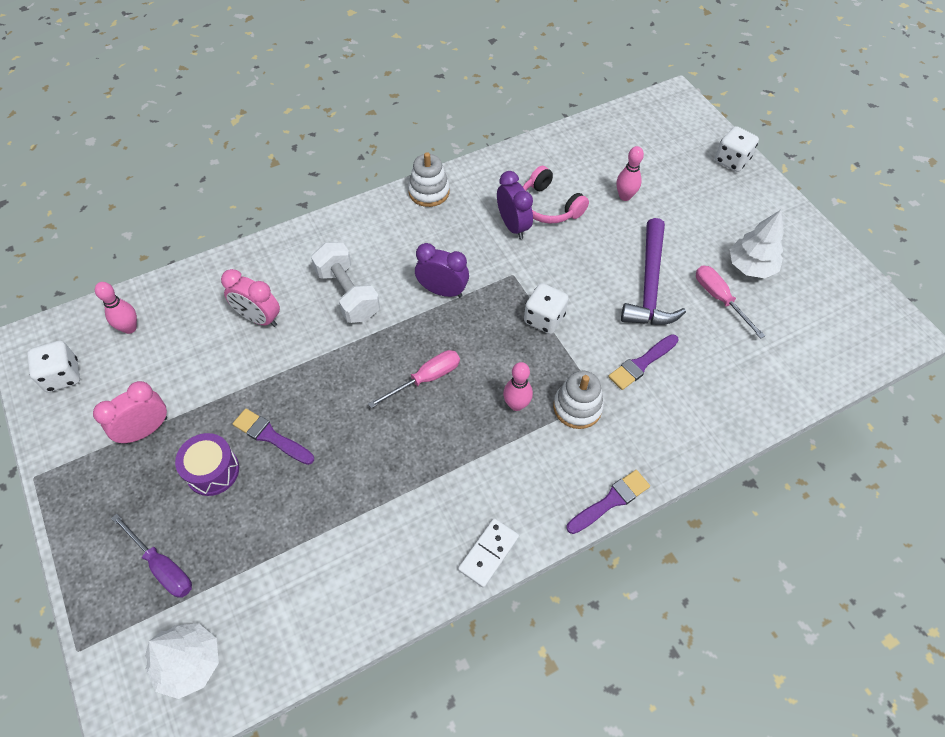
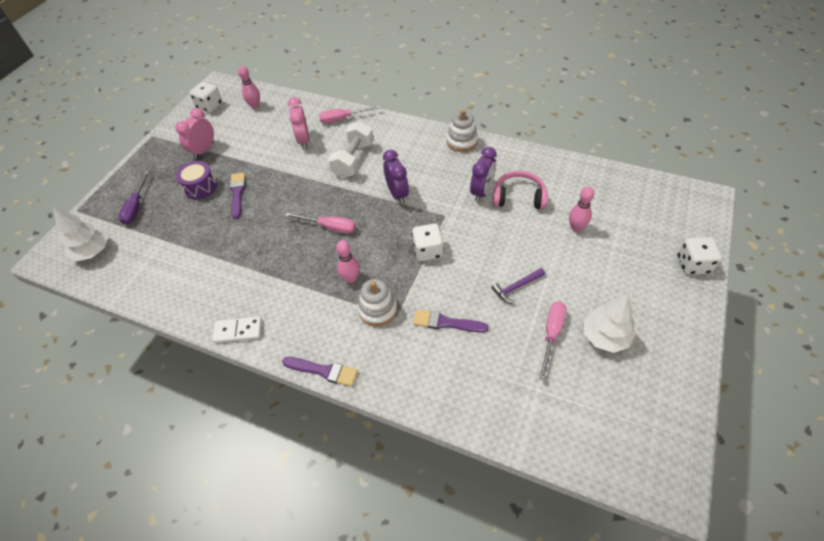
camera: 55 degrees right, 5 degrees down
pink clock [93,381,167,444] -> pink clock turned 75 degrees counterclockwise [175,108,214,159]
pink headphones [523,166,589,223] -> pink headphones turned 90 degrees clockwise [493,171,548,209]
purple hammer [621,218,686,325] -> purple hammer [491,268,545,303], size x0.50
none -> pink screwdriver [319,105,381,123]

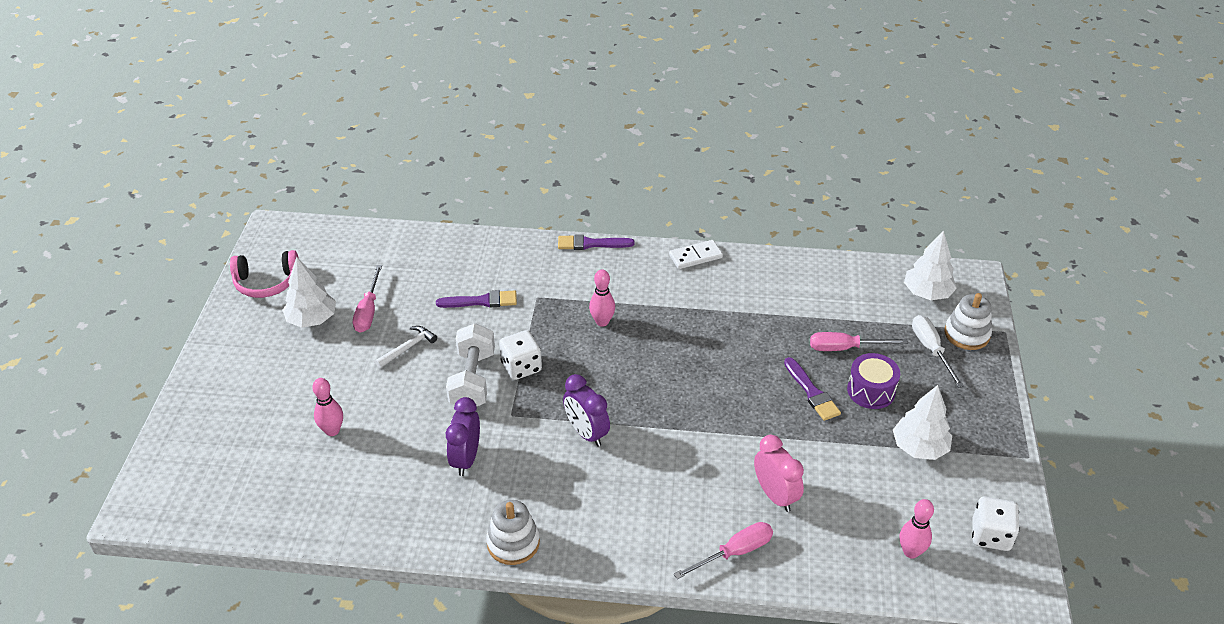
camera: 160 degrees right, 10 degrees down
purple screwdriver [118,171,149,225] -> white screwdriver [912,315,964,388]
pink clock [175,108,214,159] -> white tree [893,385,952,460]
pink screwdriver [285,213,356,234] -> pink screwdriver moved to [810,332,907,351]
white dumbbell [328,121,374,178] -> white dumbbell moved to [446,323,495,407]
white stacking toy [357,279,397,327] -> white stacking toy moved to [945,293,992,350]
purple hammer [491,268,545,303] -> white hammer [375,326,437,368]
pink headphones [493,171,548,209] -> pink headphones moved to [230,250,299,298]
white dice [677,237,722,275] -> none

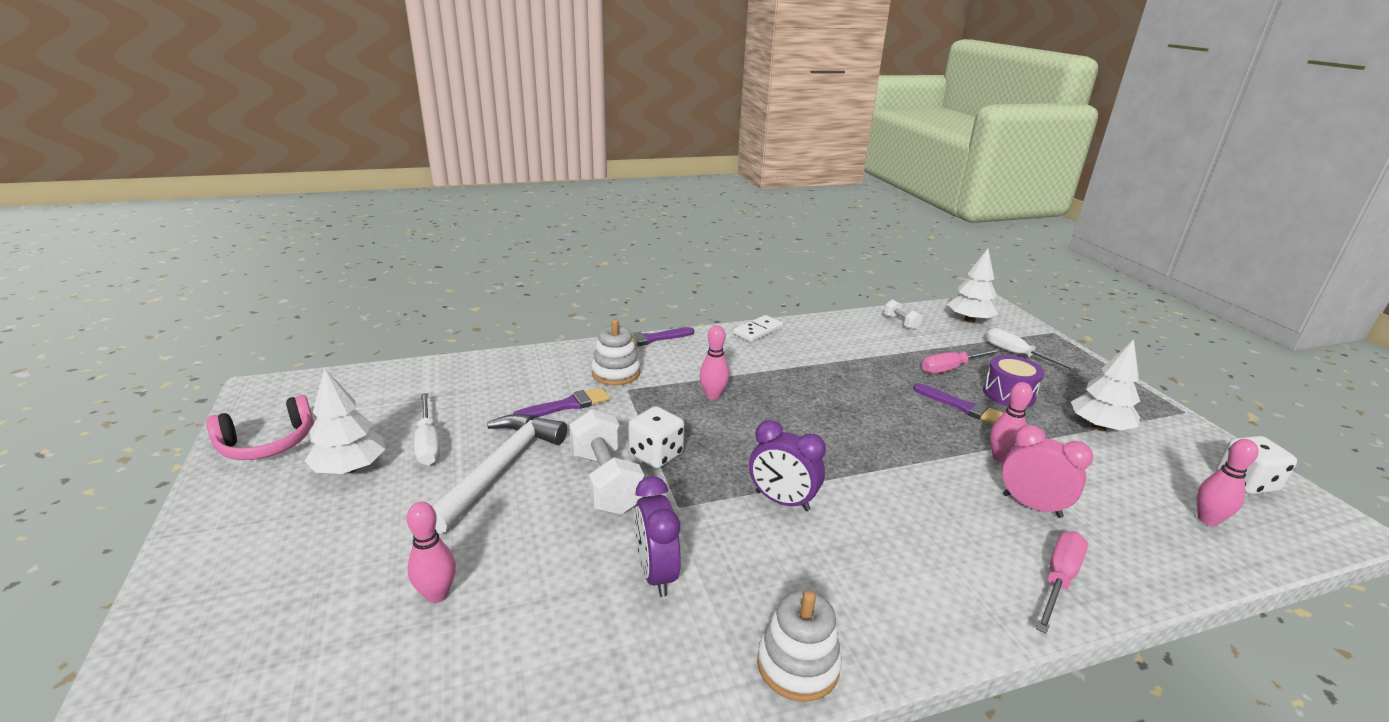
camera: 25 degrees left, 15 degrees down
pink screwdriver [353,265,382,333] -> white screwdriver [414,393,440,465]
white hammer [375,326,437,368] -> white hammer [432,414,567,534], size x2.00
white stacking toy [945,293,992,350] -> white stacking toy moved to [591,319,640,385]
none -> white dumbbell [884,299,922,330]
none -> pink bowling pin [990,382,1033,463]

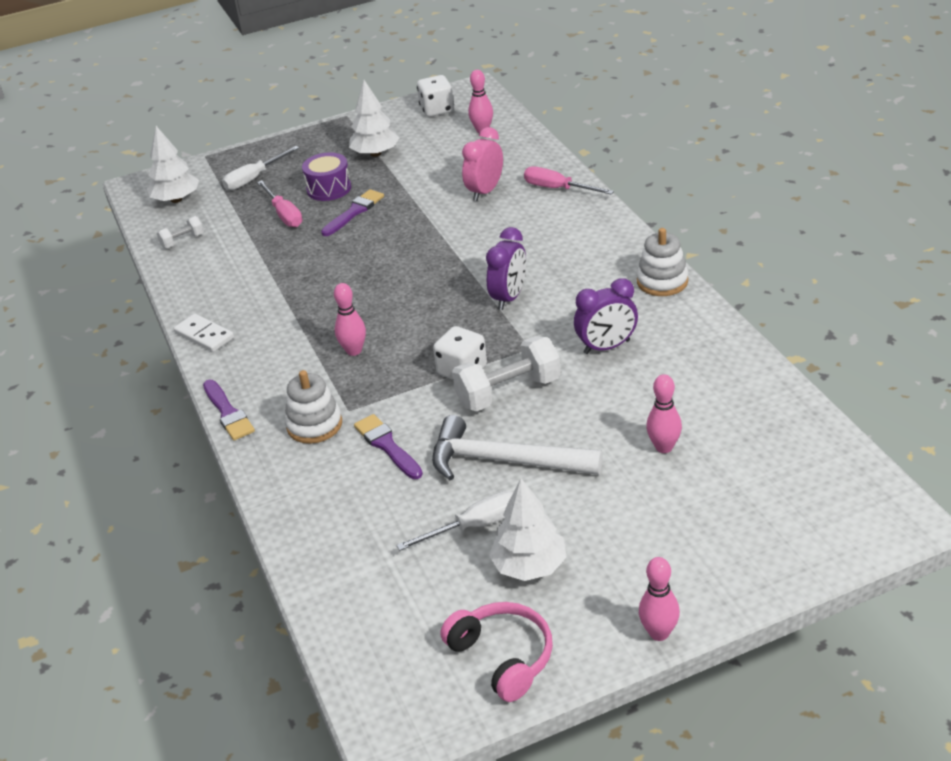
camera: 90 degrees left, 10 degrees up
pink bowling pin [990,382,1033,463] -> pink bowling pin moved to [639,557,680,641]

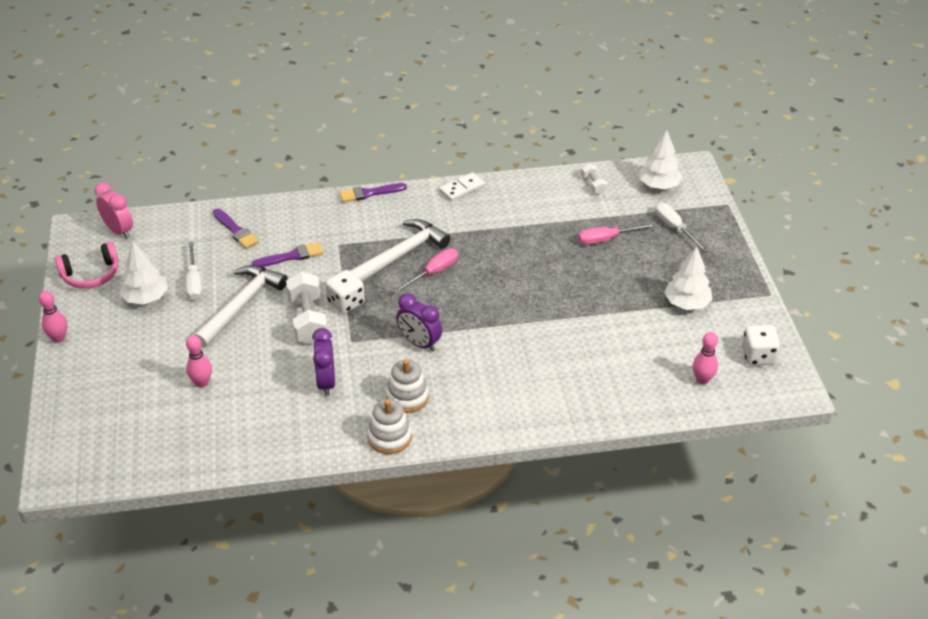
camera: 100 degrees right, 5 degrees up
white stacking toy [285,370,342,444] -> white stacking toy moved to [386,359,429,413]
purple drum [302,152,351,201] -> none
purple brush [321,189,384,236] -> purple brush moved to [213,209,259,249]
pink bowling pin [334,283,366,356] -> white hammer [350,219,451,282]
pink clock [462,127,503,201] -> pink clock moved to [95,182,133,239]
pink screwdriver [524,167,614,195] -> pink screwdriver moved to [394,248,458,294]

